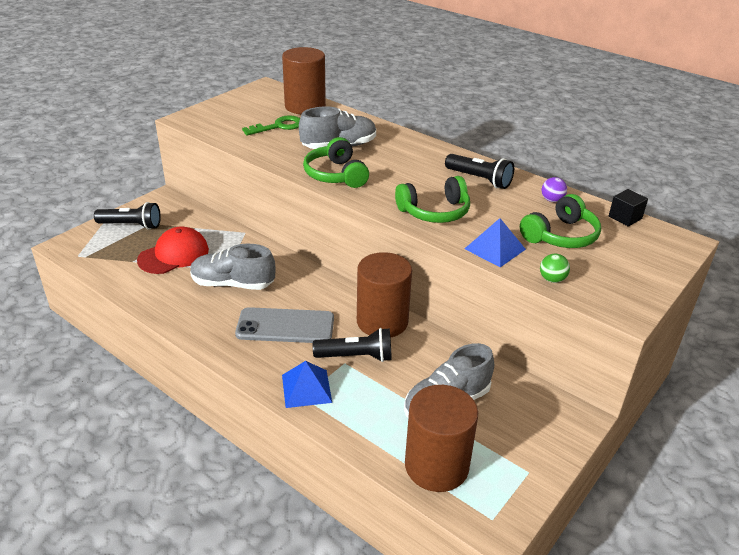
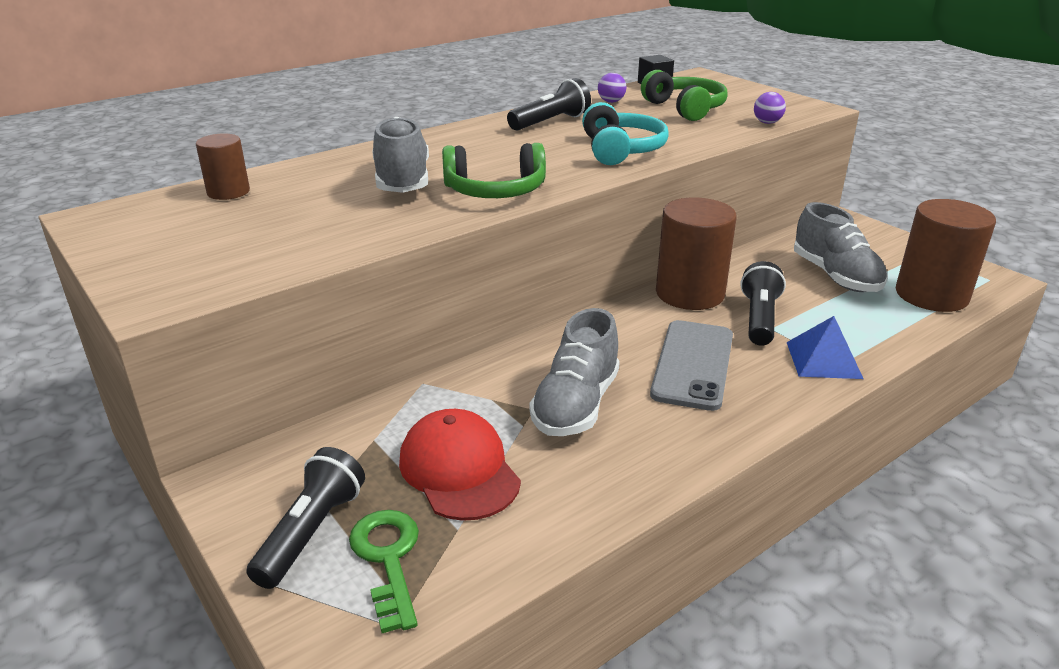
camera: 75 degrees left, 5 degrees down
green key [242,115,300,136] -> green key moved to [349,510,419,633]
brown cylinder [282,47,326,114] -> brown cylinder [196,133,250,200], size x0.54
green headphones [395,176,470,223] -> turquoise headphones [582,102,669,165]
blue pyramid [465,218,526,267] -> none
green ball [540,254,570,283] -> purple ball [754,92,786,124]

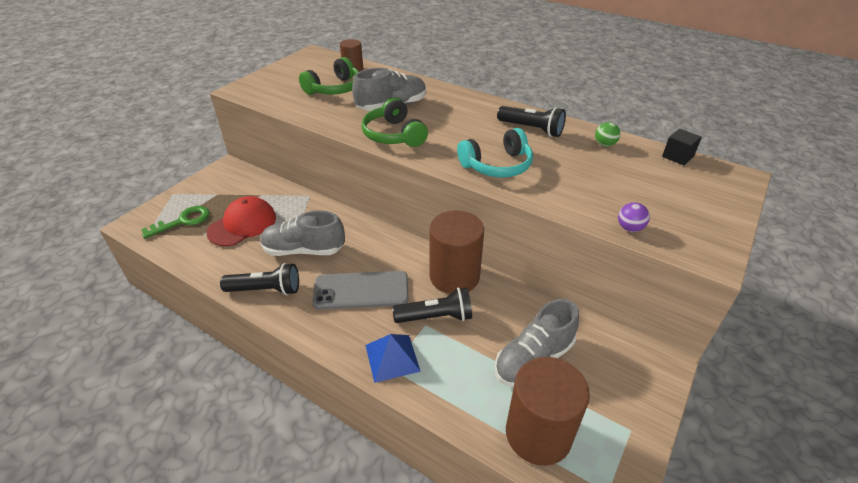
camera: 70 degrees right, 10 degrees up
black flashlight [246,447,365,589] -> black flashlight moved to [220,263,299,295]
purple ball [598,73,626,103] -> green ball [595,122,620,147]
green headphones [641,70,727,121] -> green headphones moved to [299,57,359,95]

